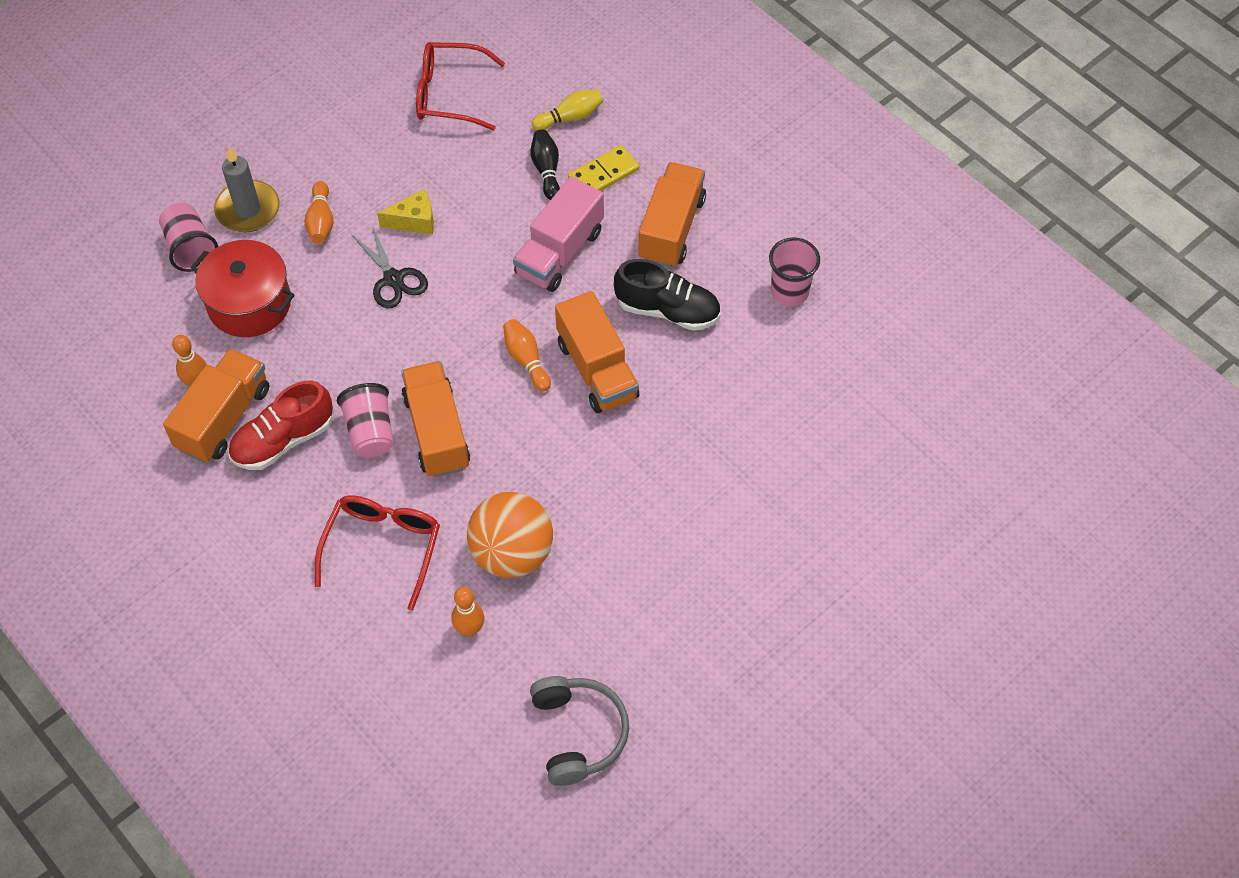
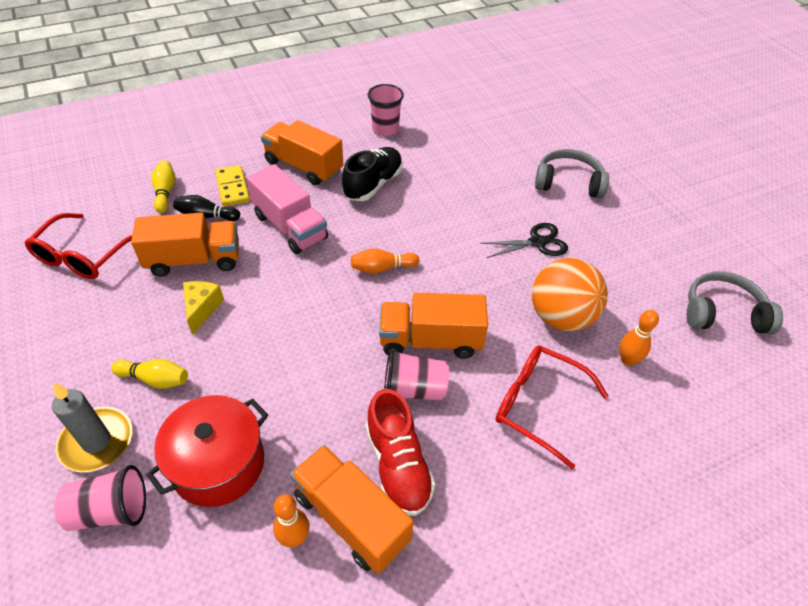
camera: 75 degrees left, 10 degrees down
orange bowling pin [304,181,334,244] -> yellow bowling pin [111,359,188,389]
black scissors [351,226,428,308] -> black scissors moved to [480,223,568,258]
orange truck [555,291,639,413] -> orange truck moved to [131,213,239,277]
none -> grey headphones [535,149,609,199]

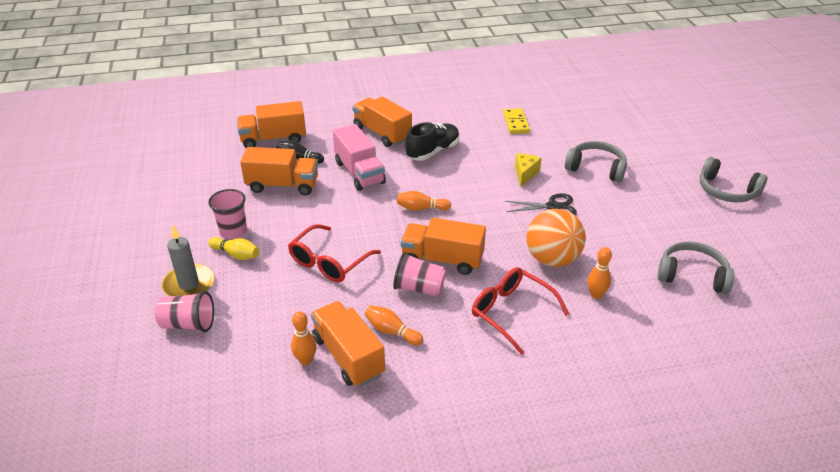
camera: 15 degrees right, 10 degrees down
red glasses [25,213,132,279] -> red glasses moved to [288,224,381,283]
red pot [146,395,268,507] -> none
yellow bowling pin [151,160,176,213] -> orange truck [237,101,306,148]
yellow cheese [183,281,224,335] -> yellow cheese moved to [515,154,542,187]
yellow domino [215,165,250,206] -> yellow domino moved to [503,108,530,134]
red shoe [366,389,436,516] -> orange bowling pin [365,305,423,346]
pink cup [368,84,404,136] -> pink cup moved to [208,189,247,239]
none -> grey headphones [700,157,768,202]

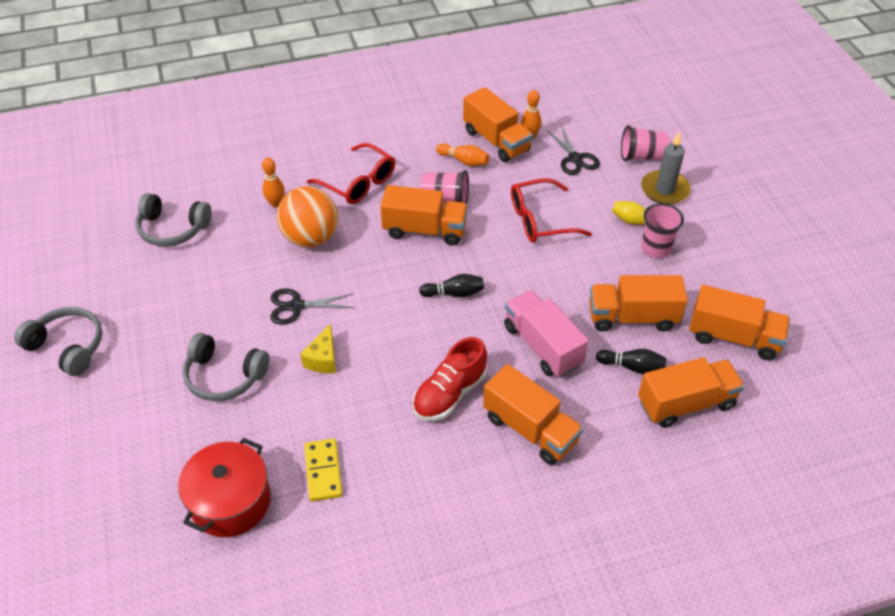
camera: 175 degrees right, 10 degrees up
red glasses [288,224,381,283] -> red glasses turned 135 degrees counterclockwise [511,178,592,242]
orange bowling pin [397,191,451,211] -> black bowling pin [419,274,484,297]
black shoe [405,122,459,161] -> red shoe [413,337,487,421]
none -> red pot [178,438,271,537]
none -> black scissors [547,125,600,175]
none -> orange truck [689,285,790,360]

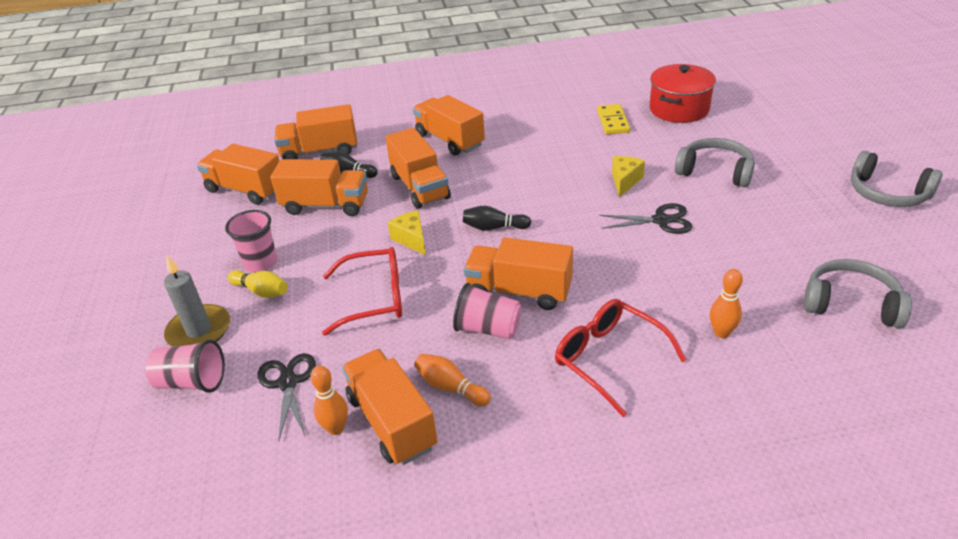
camera: 170 degrees left, 10 degrees down
orange ball [277,186,338,247] -> none
red shoe [413,337,487,421] -> none
pink truck [504,290,588,378] -> orange truck [385,128,451,209]
none -> yellow cheese [388,210,426,255]

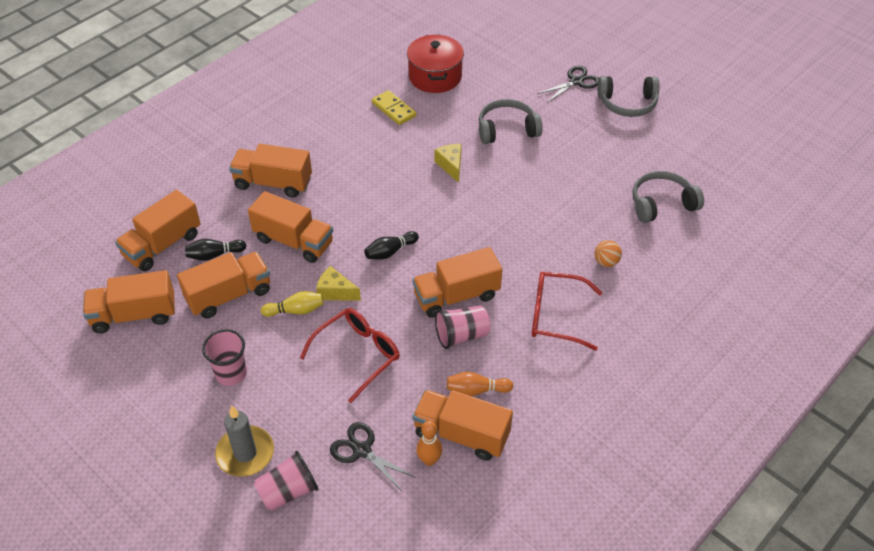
camera: 40 degrees left, 10 degrees up
yellow bowling pin [228,270,288,298] -> yellow bowling pin moved to [261,291,324,317]
black scissors [599,203,692,234] -> black scissors moved to [537,66,599,103]
orange bowling pin [710,269,743,338] -> orange ball [594,240,622,267]

